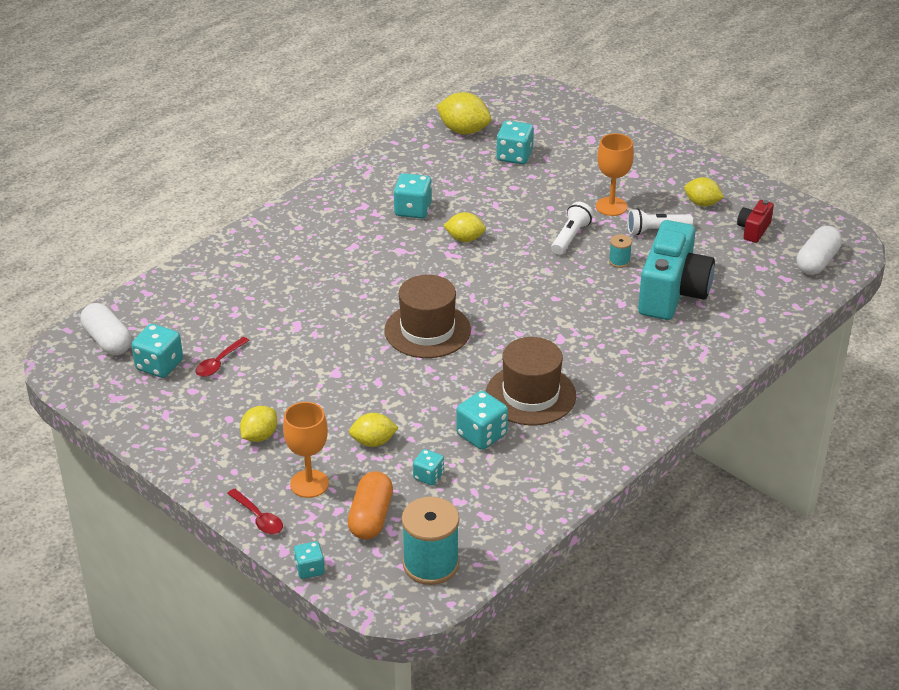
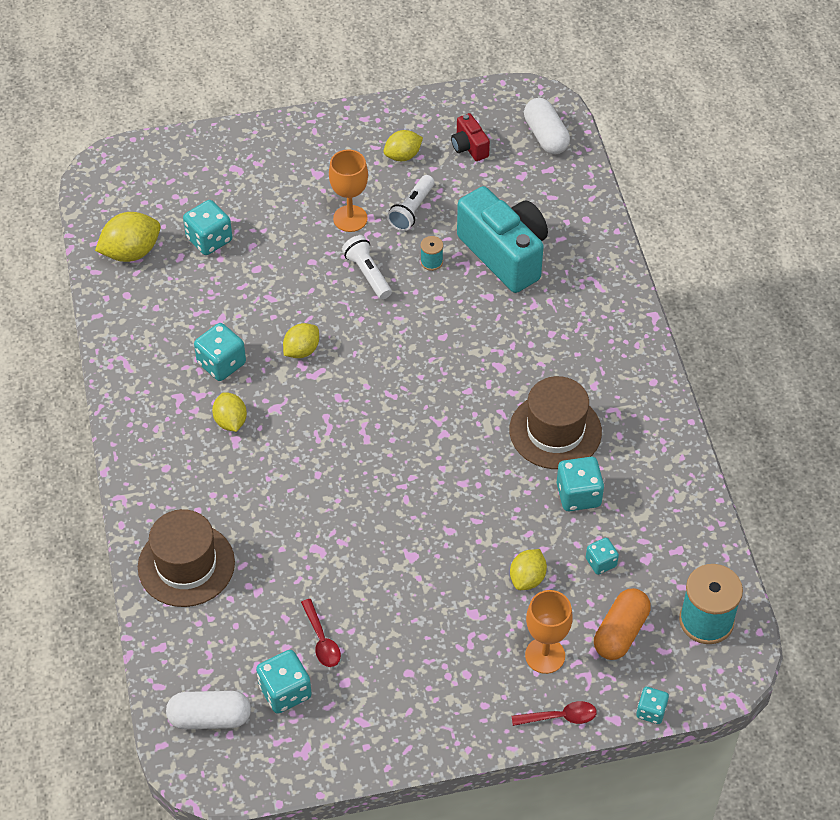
camera: 55 degrees left, 15 degrees up
yellow lemon [240,406,277,442] -> yellow lemon moved to [212,392,247,432]
orange capsule [348,471,393,539] -> orange capsule turned 75 degrees clockwise [594,588,651,660]
brown hat [384,275,471,358] -> brown hat moved to [138,509,235,607]

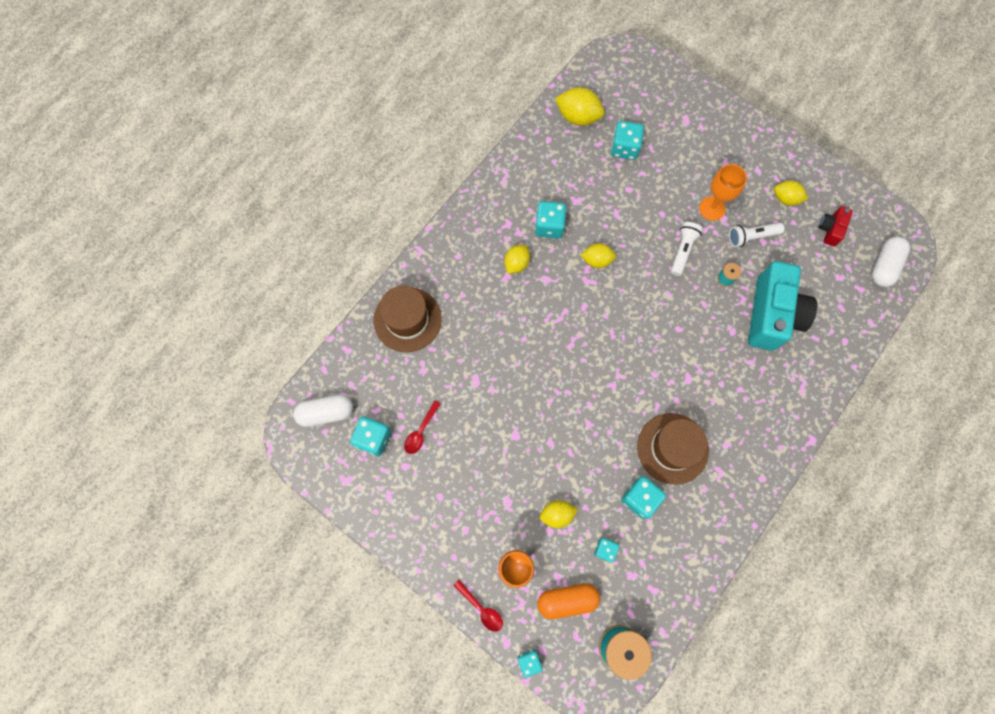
camera: 50 degrees right, 20 degrees up
white capsule [166,691,251,729] -> white capsule turned 60 degrees counterclockwise [293,394,353,427]

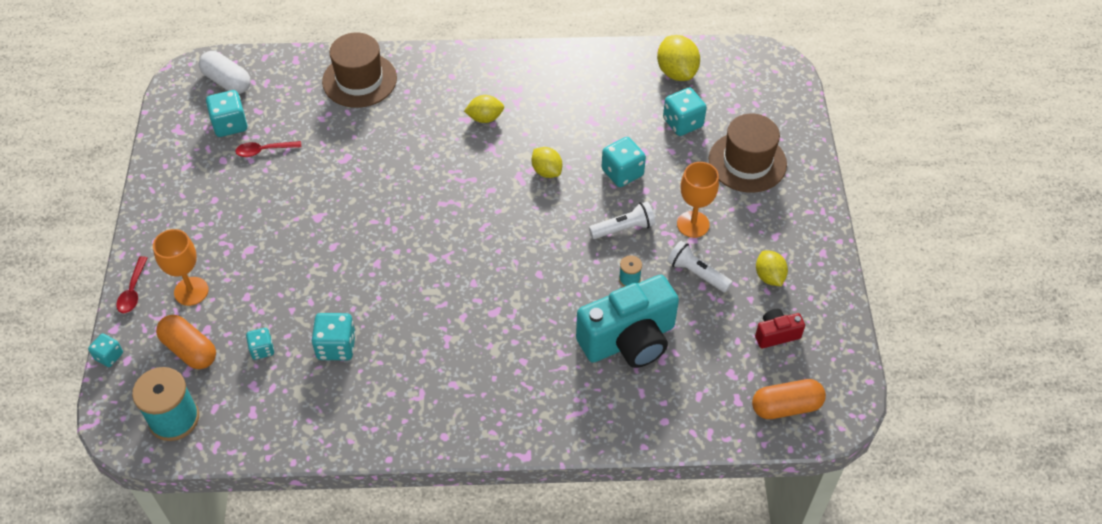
camera: 50 degrees right, 20 degrees down
turquoise dice [535,201,567,239] -> turquoise dice moved to [602,137,646,187]
yellow lemon [540,500,578,528] -> none
brown hat [637,413,709,485] -> brown hat moved to [709,114,787,193]
white capsule [872,236,910,287] -> orange capsule [752,379,826,419]

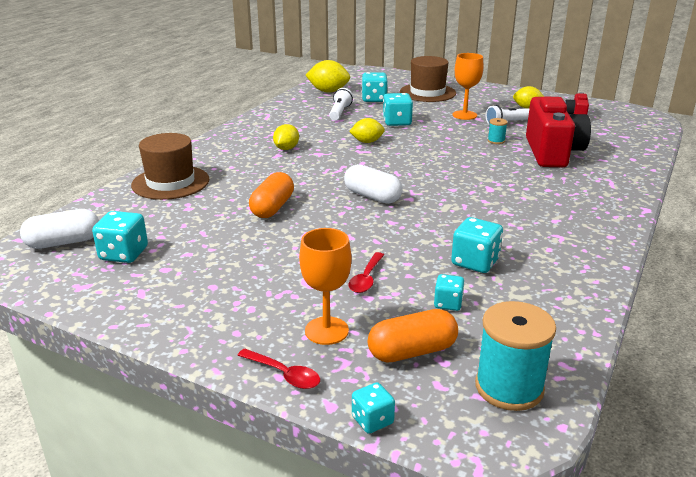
camera: 60 degrees left, 25 degrees down
red spoon [235,141,301,157] -> red spoon moved to [348,252,384,293]
turquoise camera [576,275,679,368] -> red camera [526,97,591,167]
white flashlight [589,202,655,239] -> white flashlight moved to [329,88,353,121]
orange capsule [752,379,826,419] -> orange capsule moved to [249,172,294,218]
none -> white capsule [344,164,403,204]

